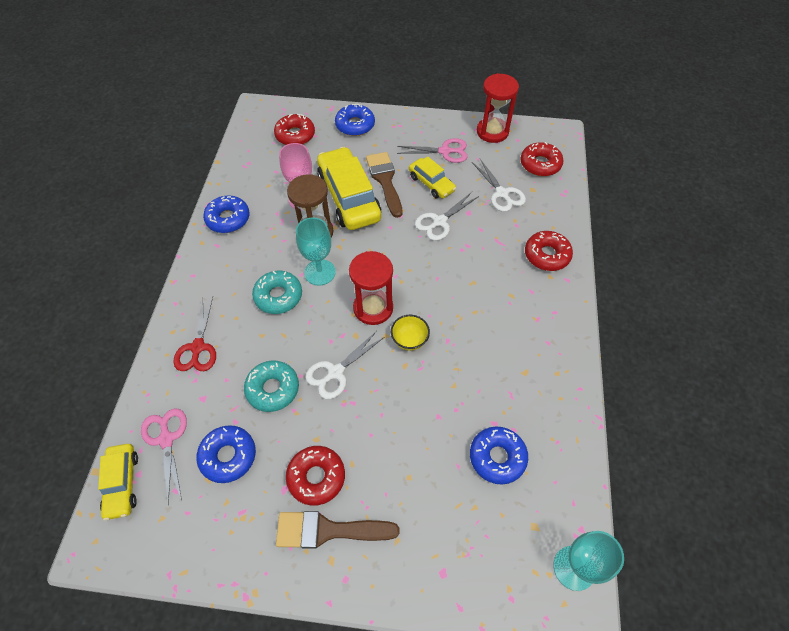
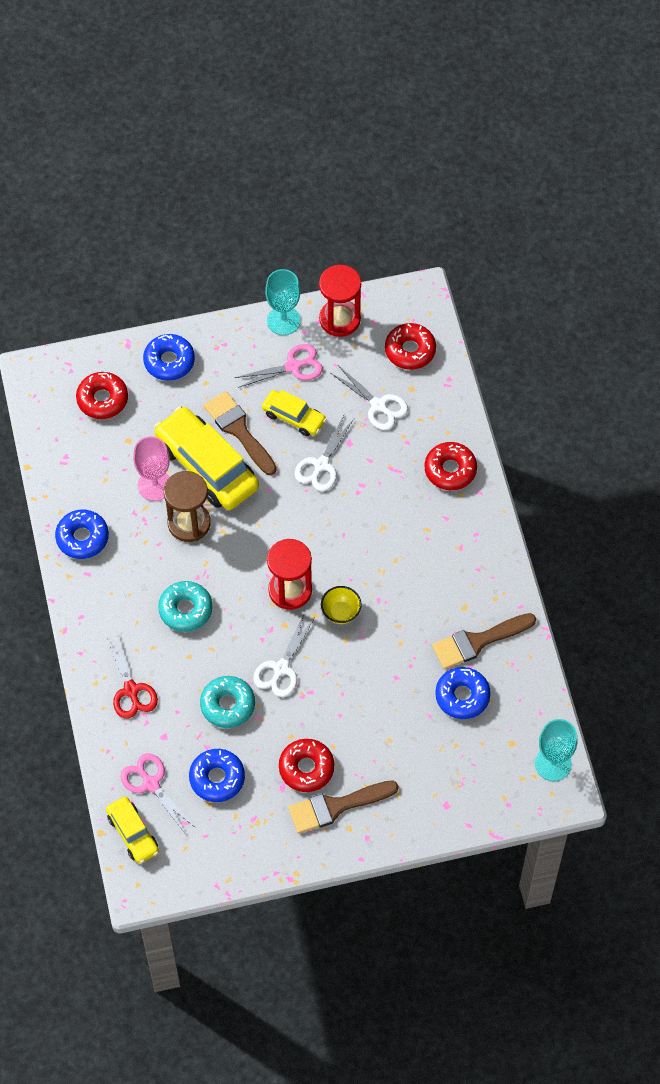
camera: 20 degrees left, 5 degrees up
turquoise goblet [296,217,336,286] -> turquoise goblet moved to [265,269,300,335]
none -> brown brush [432,613,536,669]

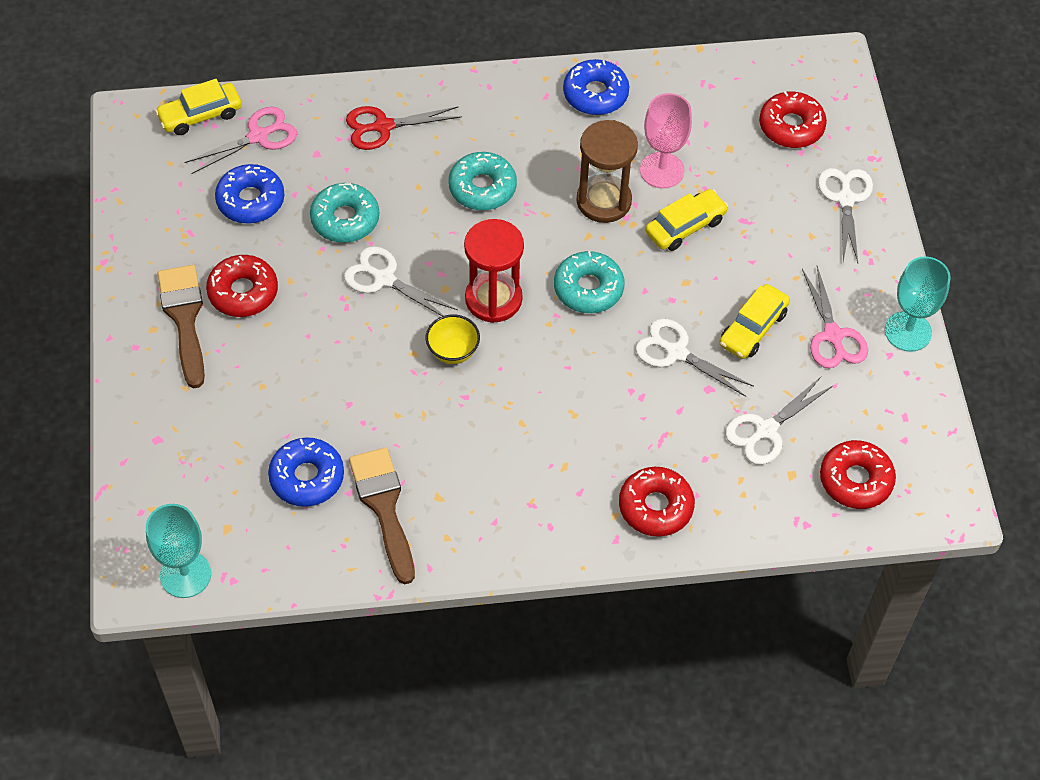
camera: 95 degrees right, 5 degrees down
blue donut [143,334,195,381] -> white scissors [818,168,873,263]
yellow car [154,406,259,510] -> yellow car [645,189,728,251], size x0.54
brown brush [204,391,277,475] -> none
red hourglass [319,265,361,337] -> none
none -> turquoise donut [554,251,624,313]

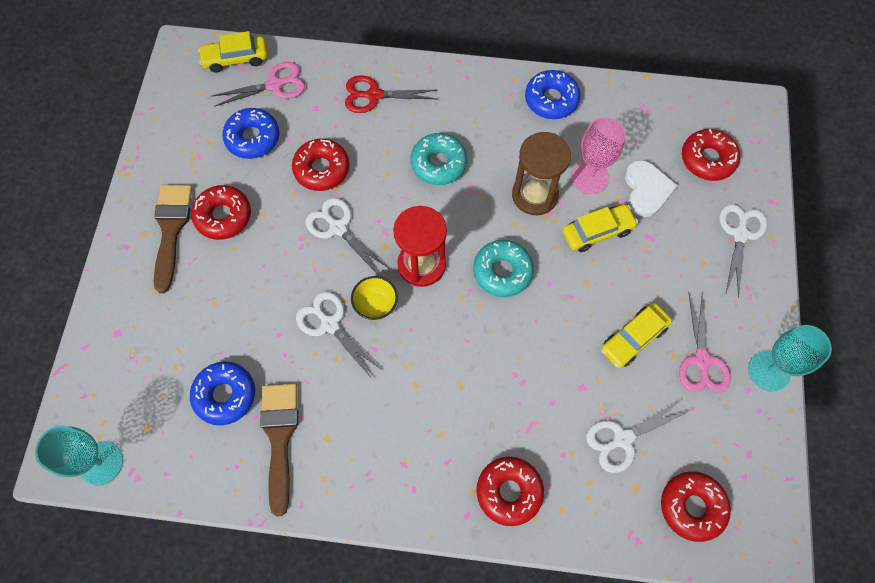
camera: 15 degrees right, 10 degrees up
turquoise donut [310,183,379,243] -> red donut [292,139,349,191]
white scissors [635,318,754,397] -> white scissors moved to [296,292,383,380]
none -> white heart [625,160,678,217]

